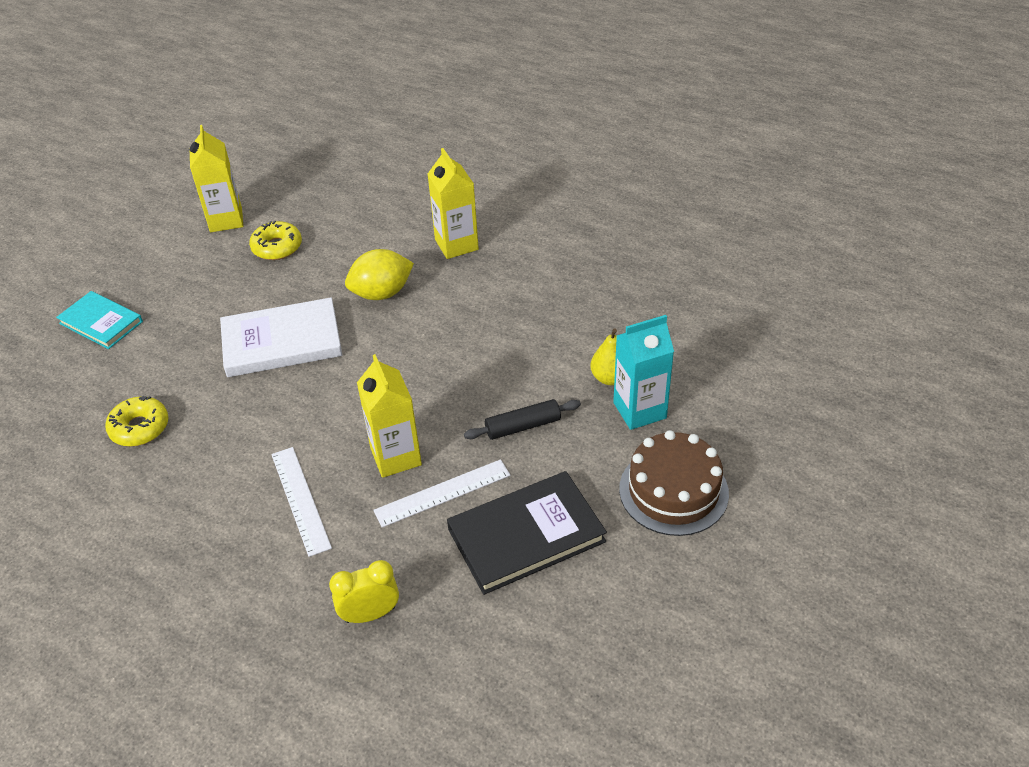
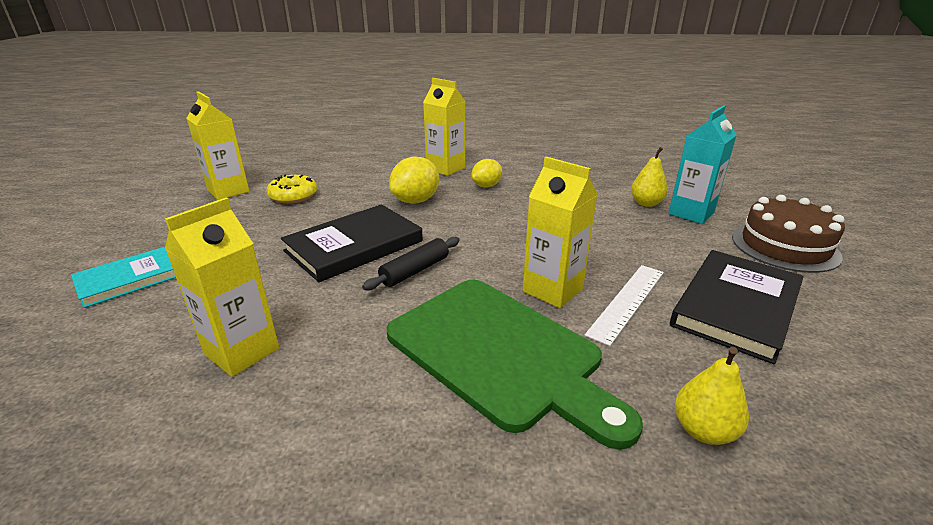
camera: 30 degrees left, 15 degrees down
turquoise book [56,291,143,349] -> turquoise book turned 45 degrees counterclockwise [71,247,176,308]
yellow donut [105,396,169,447] -> yellow carton [165,198,279,377]
white book [220,298,342,377] -> black book [281,204,423,282]
white ruler [271,447,332,557] -> green cutting board [387,280,643,450]
yellow clock [329,560,399,623] -> yellow pear [675,347,749,445]
black rolling pin [464,399,581,440] -> black rolling pin moved to [362,237,460,290]
none -> yellow lemon [471,159,502,188]

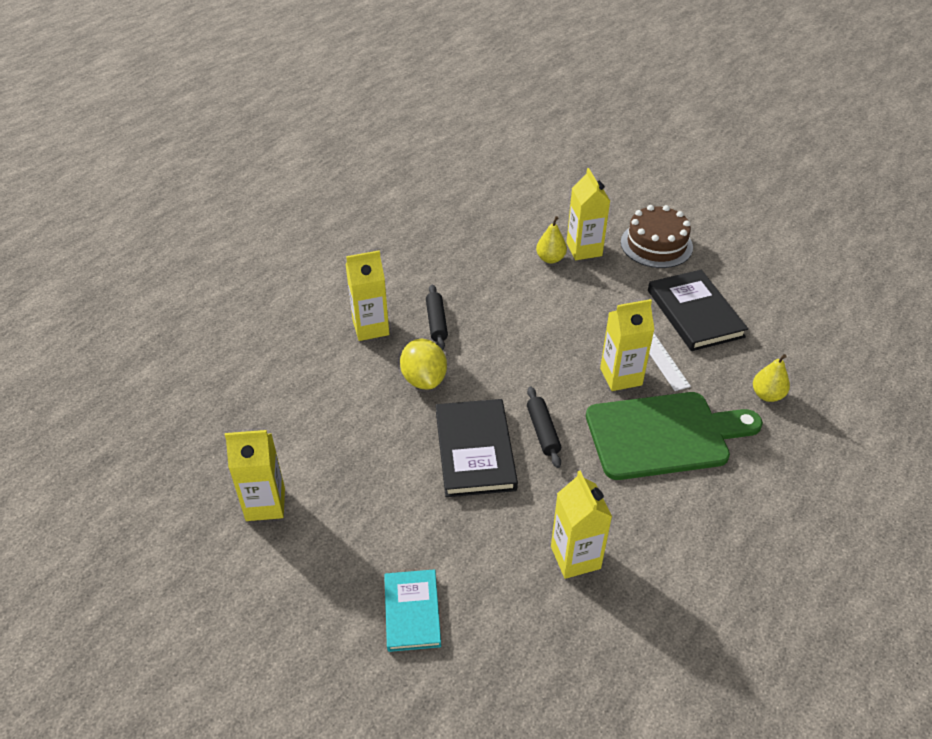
camera: 55 degrees left, 15 degrees up
yellow donut [266,174,317,204] -> none
yellow lemon [471,159,502,188] -> black rolling pin [426,284,448,350]
turquoise carton [668,105,737,224] -> yellow carton [566,168,610,260]

